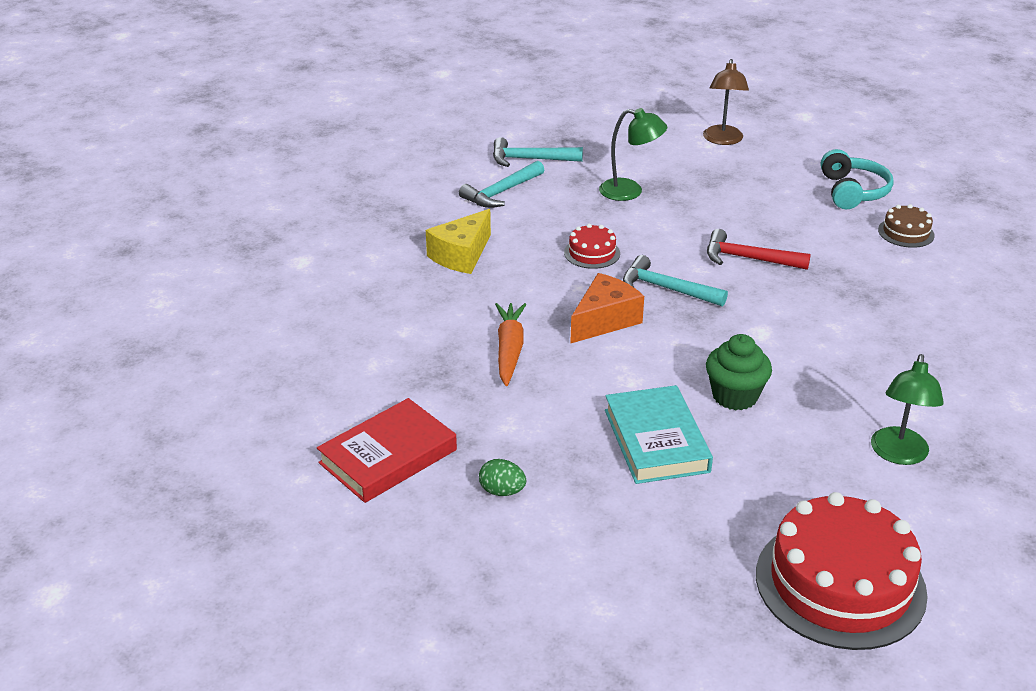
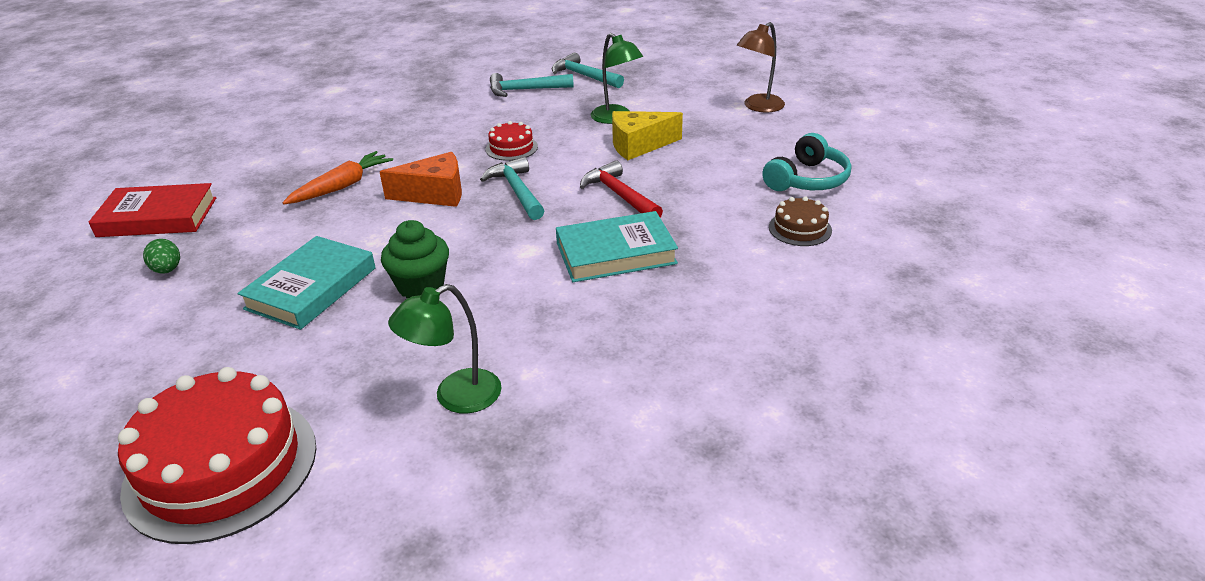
camera: 40 degrees right, 0 degrees up
yellow cheese [426,209,491,274] -> yellow cheese moved to [612,111,683,160]
none -> turquoise book [556,211,678,282]

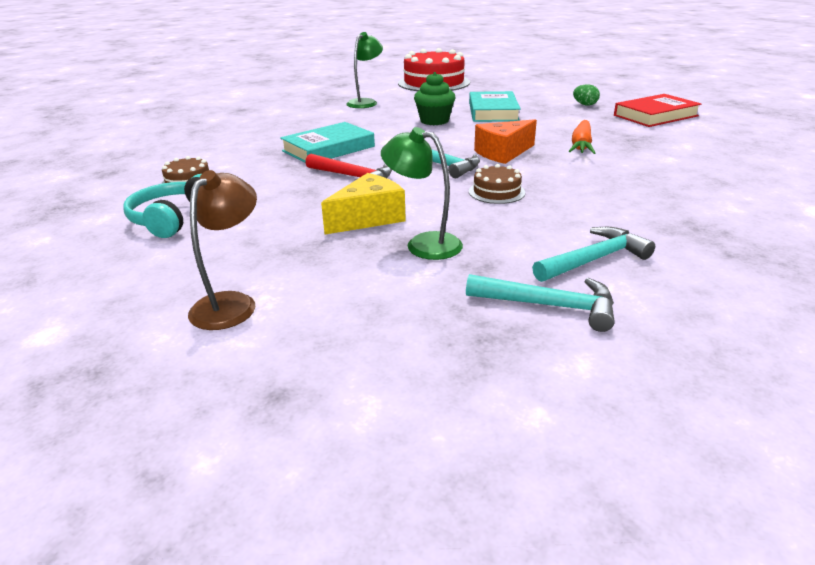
camera: 155 degrees right, 5 degrees down
red cake [486,121,538,161] -> brown cake [469,164,525,204]

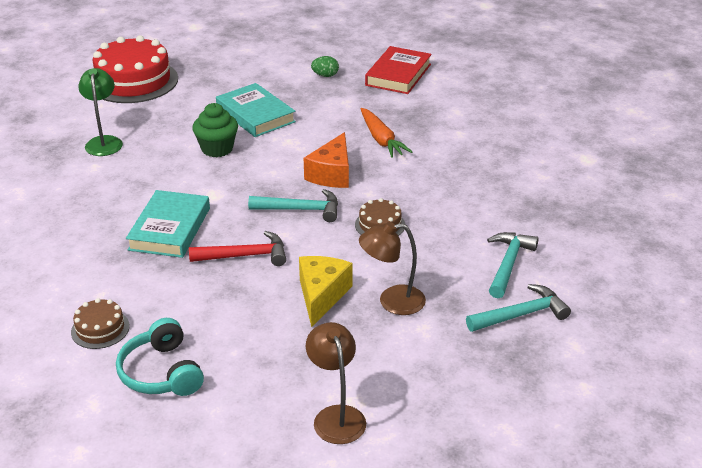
camera: 40 degrees left, 5 degrees up
green lamp [381,127,463,260] -> brown lamp [359,222,426,315]

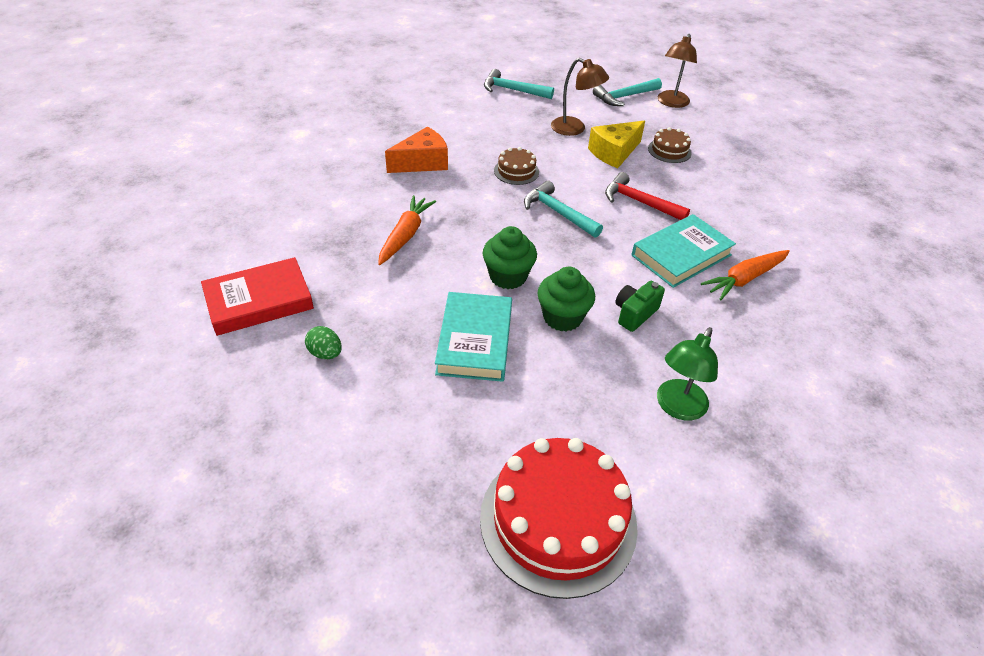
camera: 140 degrees left, 10 degrees up
brown cake [71,298,130,349] -> brown cake moved to [648,127,692,163]
turquoise headphones [116,318,204,396] -> none
orange cheese [304,132,349,188] -> orange cheese moved to [385,127,448,173]
turquoise hammer [487,232,539,298] -> turquoise hammer moved to [593,78,662,106]
none -> green cupcake [483,226,537,289]
none -> green camera [615,281,665,332]
none -> orange carrot [701,250,790,300]

